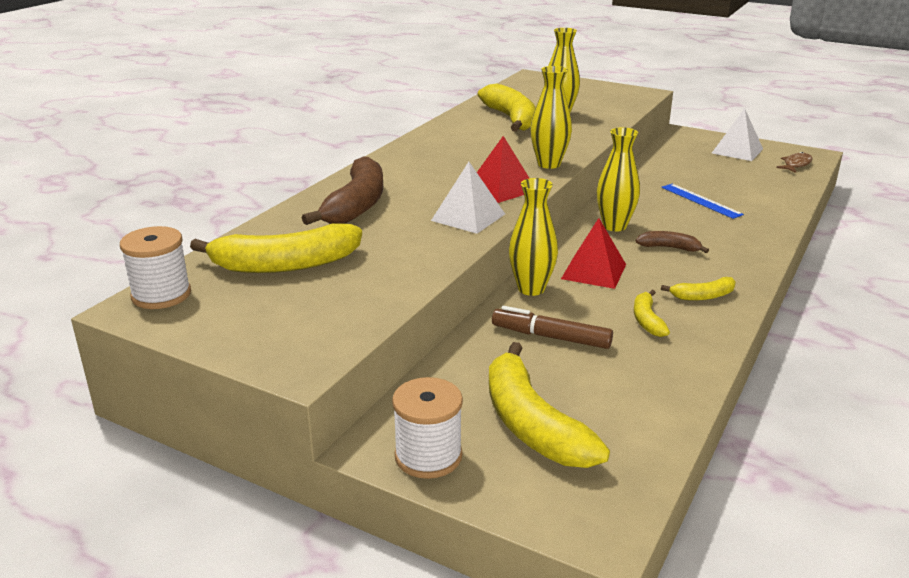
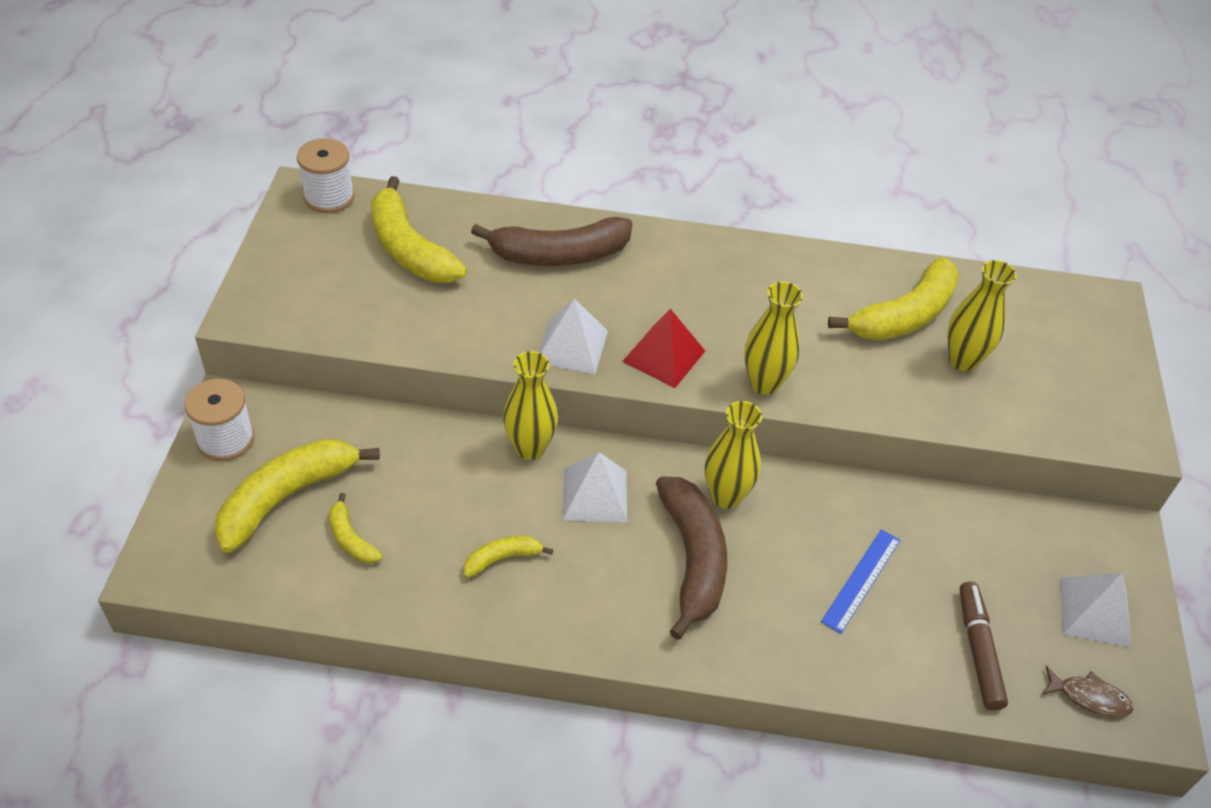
camera: 65 degrees right, 20 degrees up
brown marker [492,306,613,349] -> brown marker moved to [959,581,1008,711]
red pyramid [561,218,626,289] -> white pyramid [563,452,627,522]
brown banana [635,231,709,253] -> brown banana [656,477,727,640], size x2.04
yellow banana [661,277,736,301] -> yellow banana moved to [329,493,383,564]

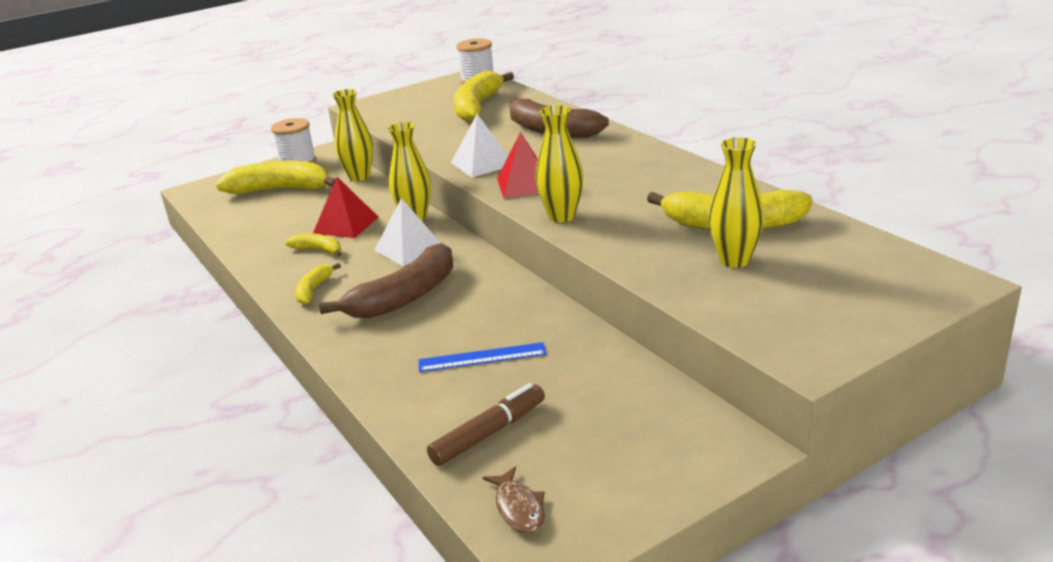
camera: 55 degrees right, 20 degrees down
yellow banana [329,493,383,564] -> yellow banana moved to [295,263,341,305]
yellow vase [705,401,762,509] -> yellow vase moved to [332,89,373,181]
white pyramid [1060,572,1132,648] -> none
none -> red pyramid [313,177,378,238]

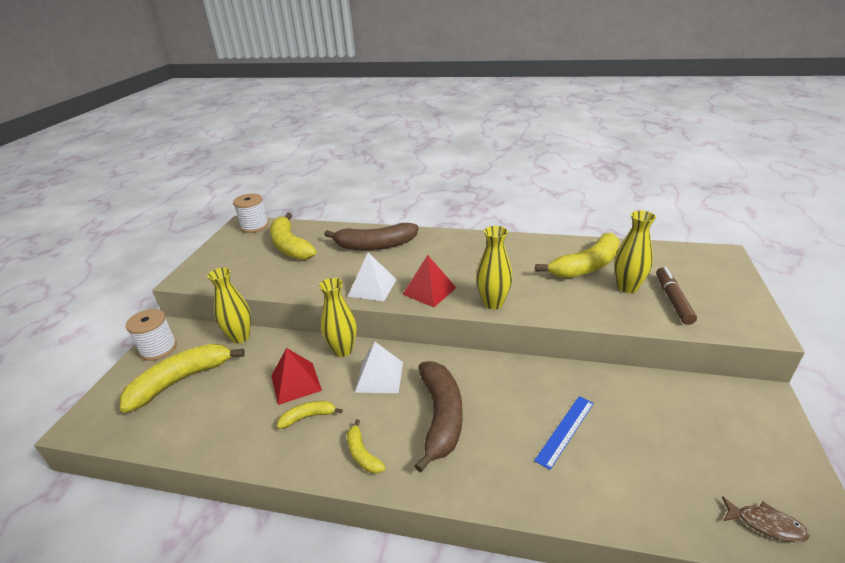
camera: 45 degrees left, 5 degrees up
brown marker [427,383,545,466] -> brown marker moved to [656,267,697,325]

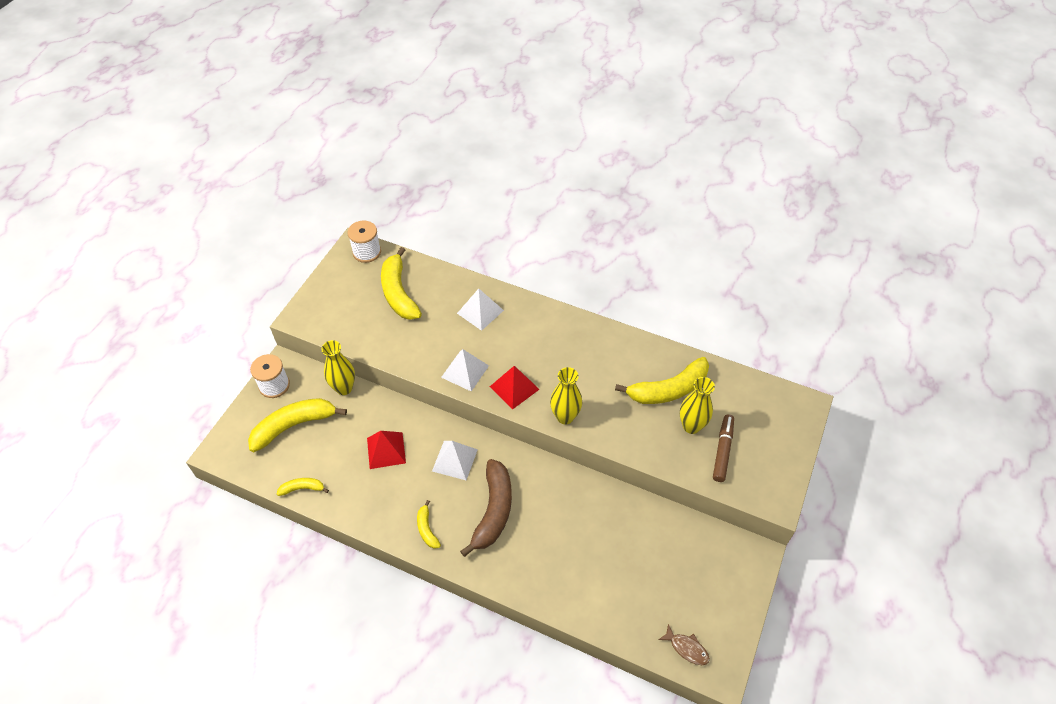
camera: 10 degrees right, 20 degrees up
yellow banana [277,401,343,429] -> yellow banana moved to [277,478,329,496]
yellow vase [319,278,357,357] -> none
brown banana [324,223,419,250] -> white pyramid [457,289,504,331]
blue ruler [534,396,594,470] -> none

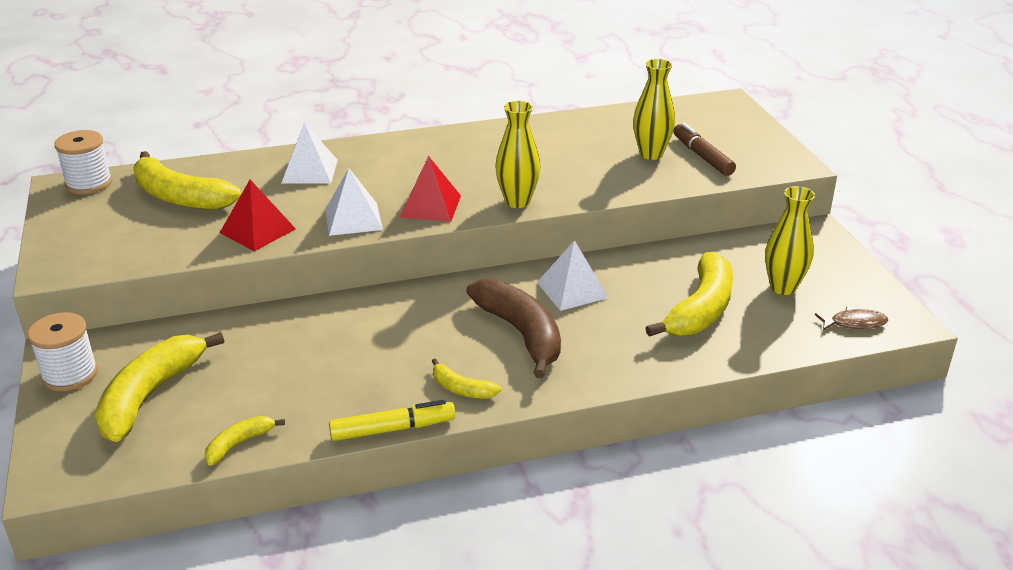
camera: 40 degrees left, 20 degrees down
yellow vase [321,340,355,395] -> yellow vase moved to [765,186,815,295]
red pyramid [367,431,406,469] -> red pyramid moved to [220,180,296,251]
white pyramid [432,441,478,480] -> white pyramid moved to [537,240,609,311]
yellow banana [615,357,709,404] -> yellow banana moved to [645,252,733,337]
none -> yellow marker [329,400,456,441]

